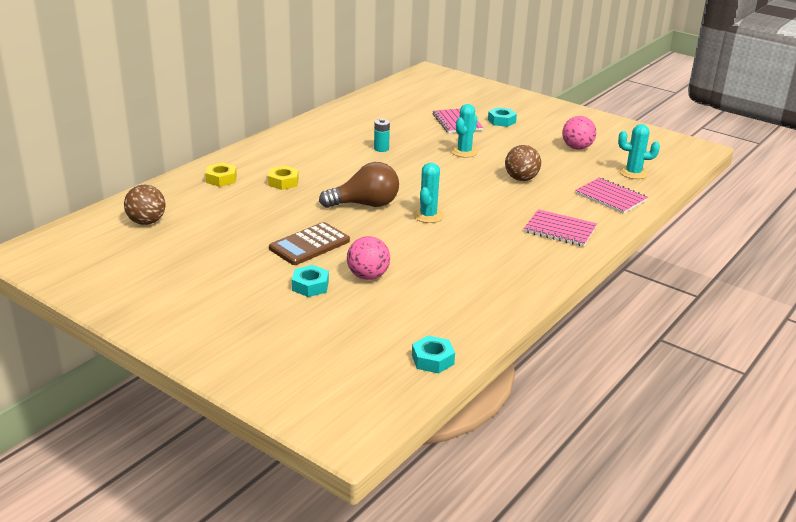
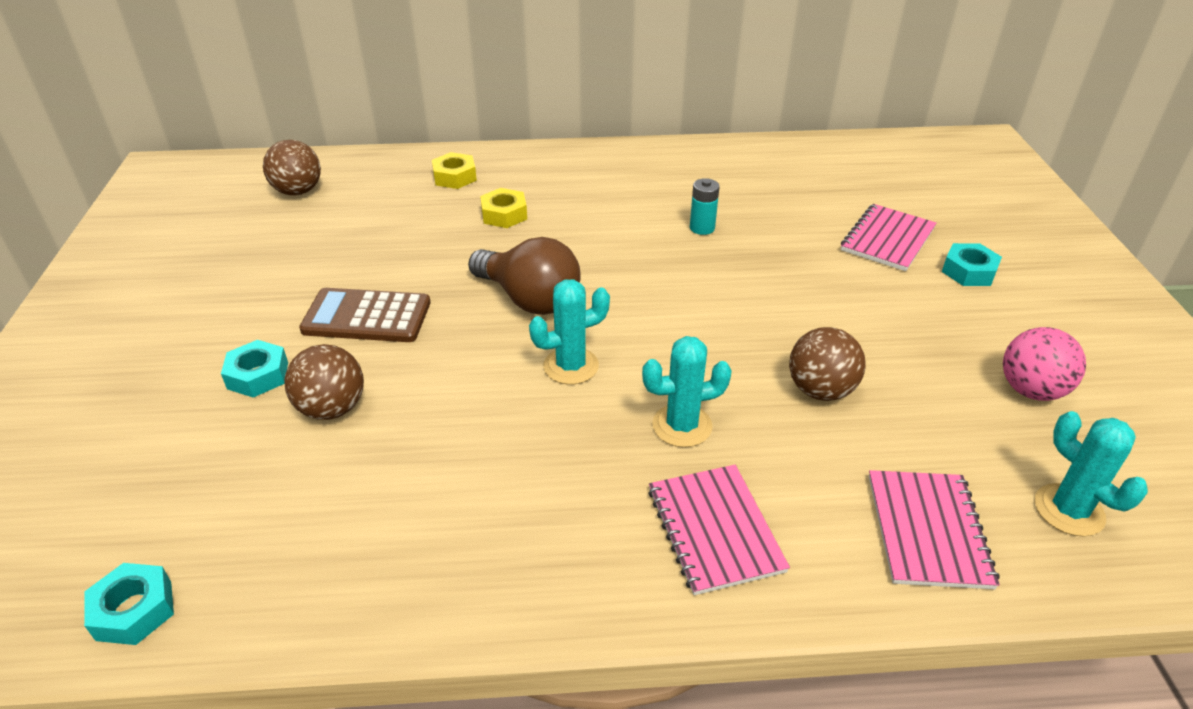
camera: 50 degrees right, 10 degrees up
pink ball [347,236,390,280] -> brown ball [284,344,364,420]
turquoise cactus [451,104,478,158] -> turquoise cactus moved to [642,336,732,447]

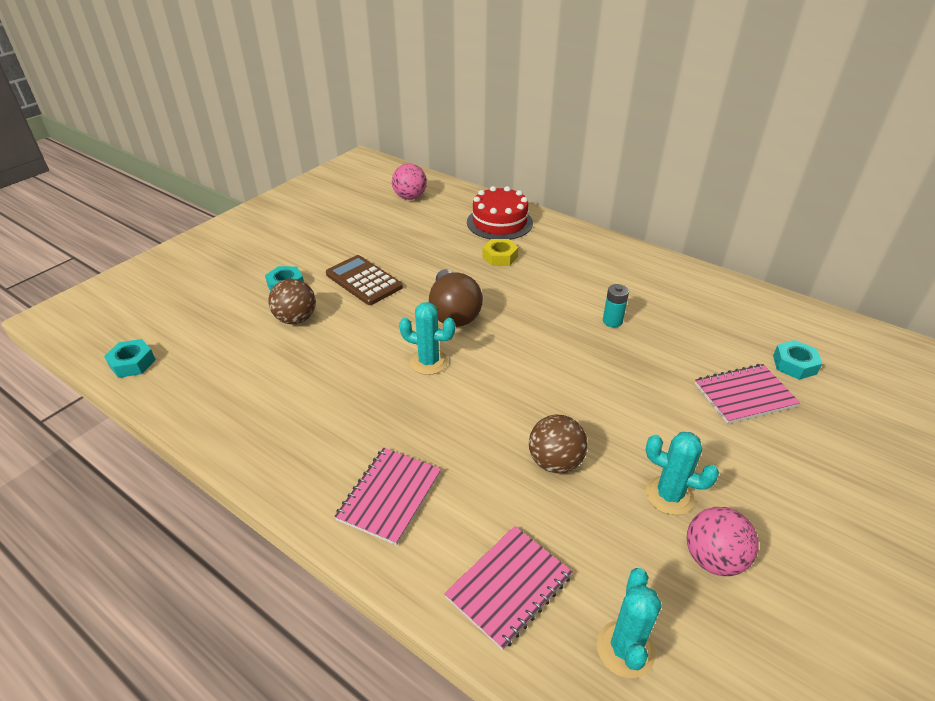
camera: 40 degrees right, 0 degrees up
brown ball [263,140,321,195] -> pink ball [392,164,427,200]
yellow nut [432,152,477,189] -> red cake [467,186,533,240]
turquoise cactus [642,336,732,447] -> turquoise cactus moved to [646,432,719,515]
turquoise nut [942,243,1002,286] -> turquoise nut moved to [773,340,822,380]

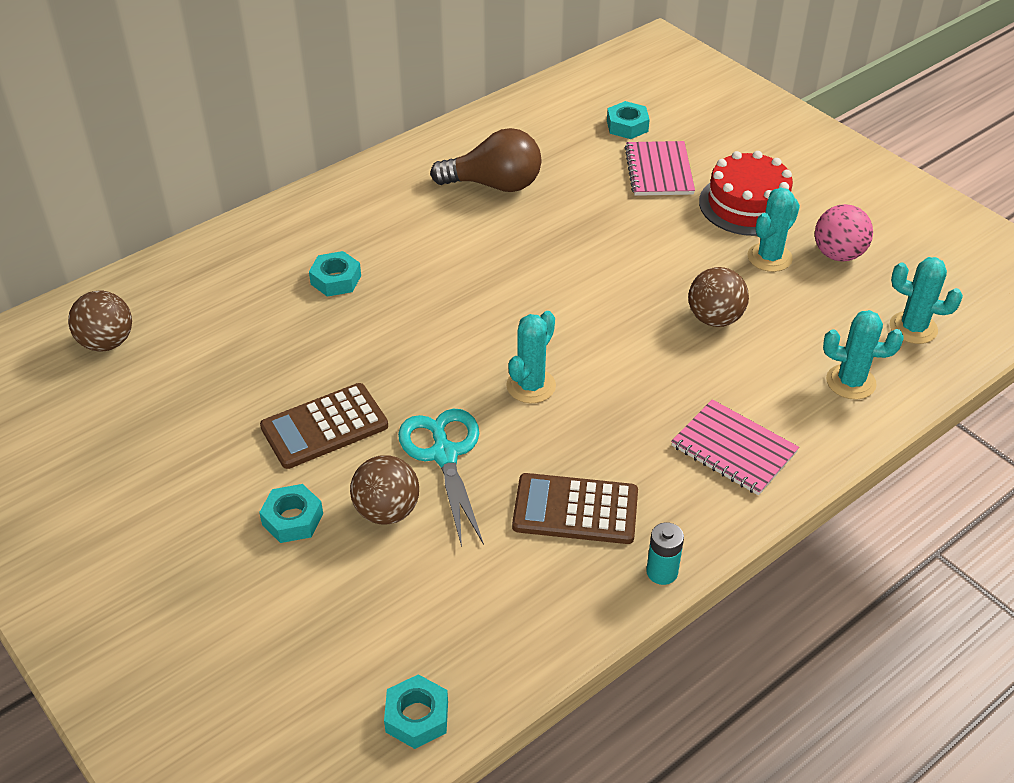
camera: 75 degrees left, 5 degrees up
pink ball [392,164,427,200] -> brown ball [68,290,132,351]
brown light bulb [429,269,483,327] -> brown light bulb moved to [430,128,541,192]
pink notebook [444,526,573,650] -> turquoise cactus [823,310,903,400]
red cake [467,186,533,240] -> red cake moved to [699,151,793,236]
yellow nut [482,239,518,266] -> turquoise nut [309,251,361,297]
turquoise battery [603,284,629,327] -> turquoise battery moved to [646,522,684,585]
none -> turquoise scissors [398,409,484,547]
none -> brown calculator [512,473,638,544]

